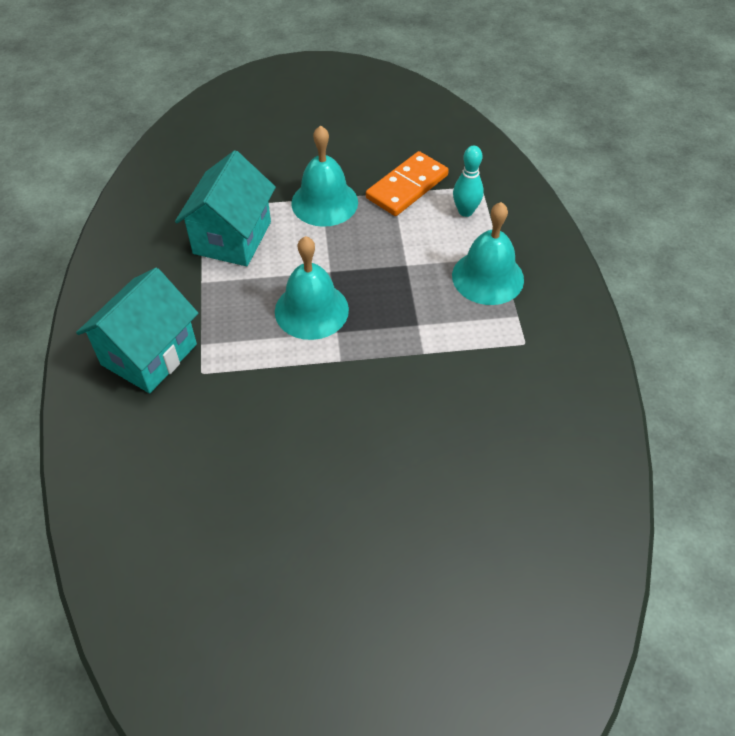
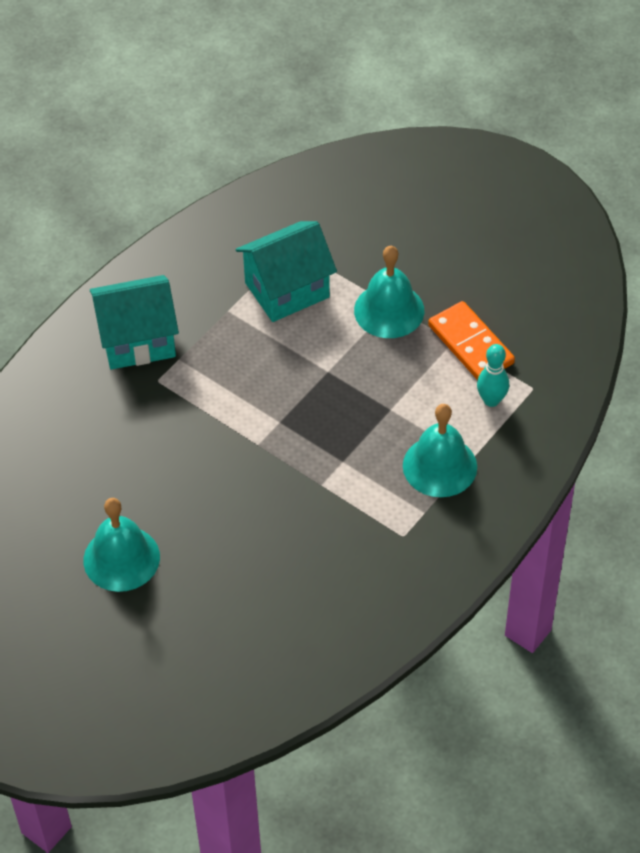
camera: 45 degrees right, 0 degrees up
turquoise bell [275,236,349,340] -> turquoise bell moved to [83,498,160,592]
orange domino [366,151,449,216] -> orange domino turned 60 degrees clockwise [428,301,515,380]

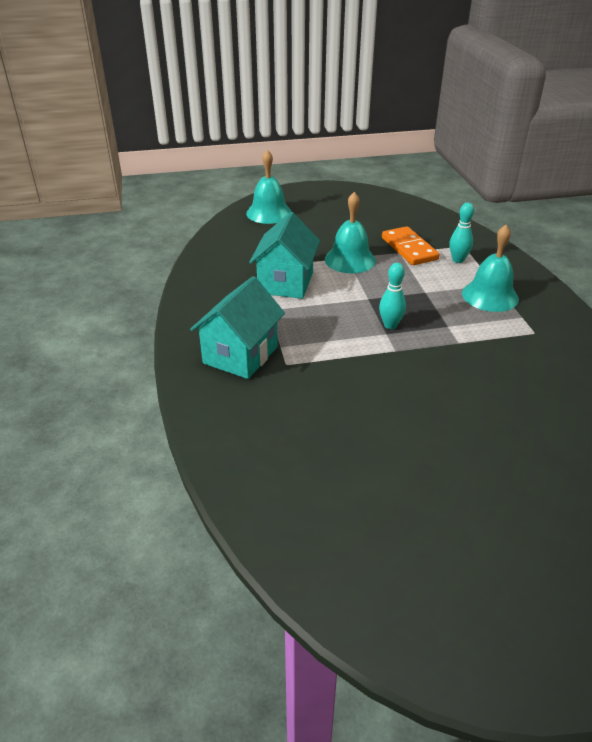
camera: 50 degrees left, 15 degrees down
turquoise bell [83,498,160,592] -> turquoise bell moved to [246,150,292,224]
orange domino [428,301,515,380] -> orange domino turned 60 degrees clockwise [382,226,440,265]
none -> turquoise bowling pin [379,263,406,329]

